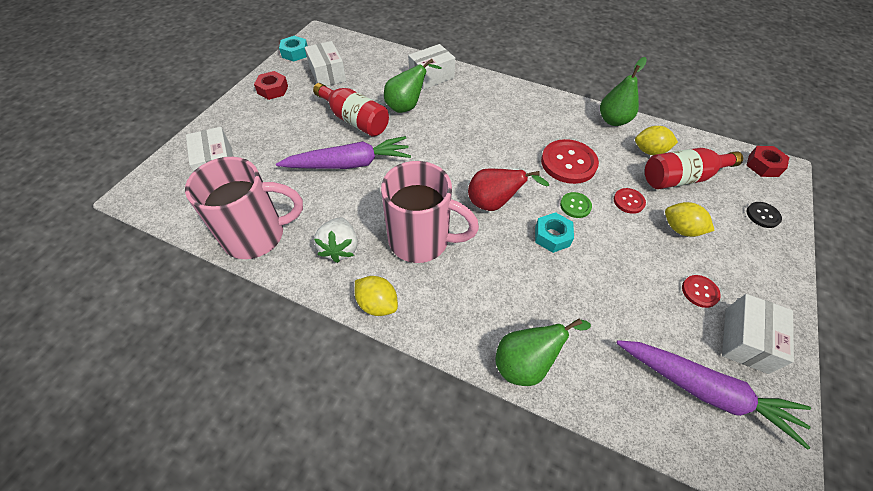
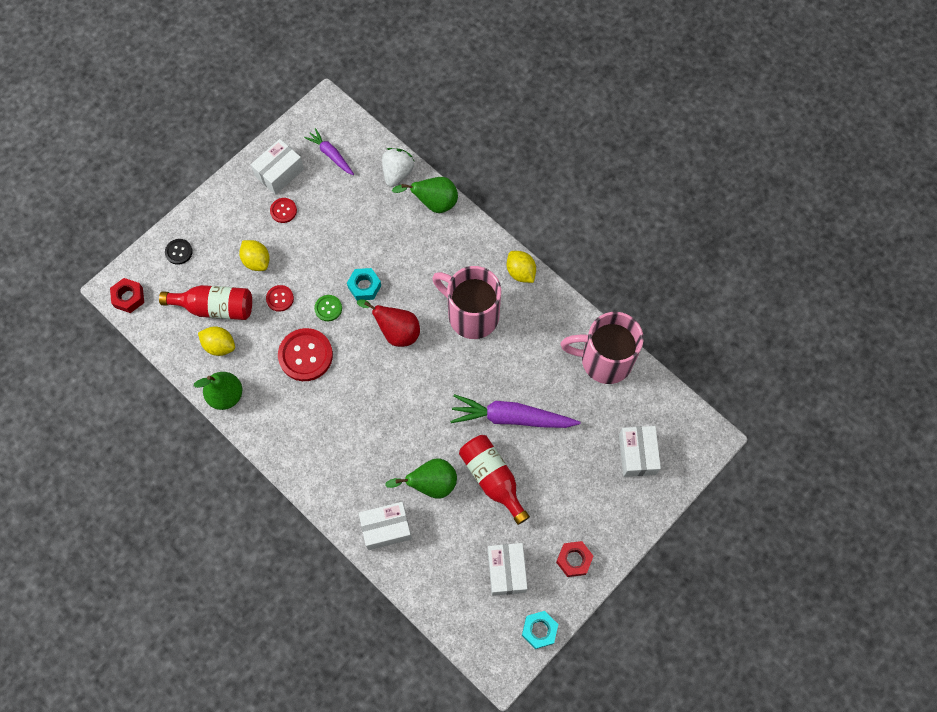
camera: 160 degrees left, 15 degrees up
white strawberry [314,217,358,263] -> white strawberry moved to [382,148,414,187]
purple carrot [616,340,811,449] -> purple carrot [304,128,354,175], size x0.56

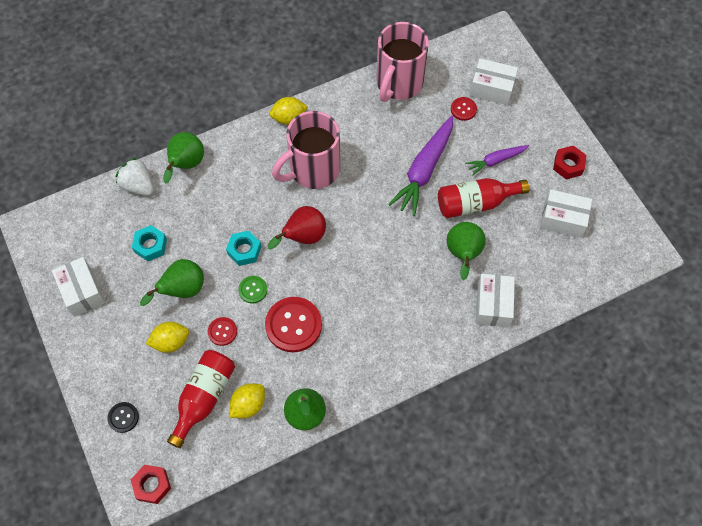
camera: 70 degrees left, 5 degrees down
red button [270,198,297,223] -> red button moved to [451,97,477,121]
purple carrot [304,128,354,175] -> purple carrot moved to [465,145,529,176]
turquoise nut [522,611,558,649] -> turquoise nut moved to [132,225,167,261]
none -> green pear [140,259,204,306]

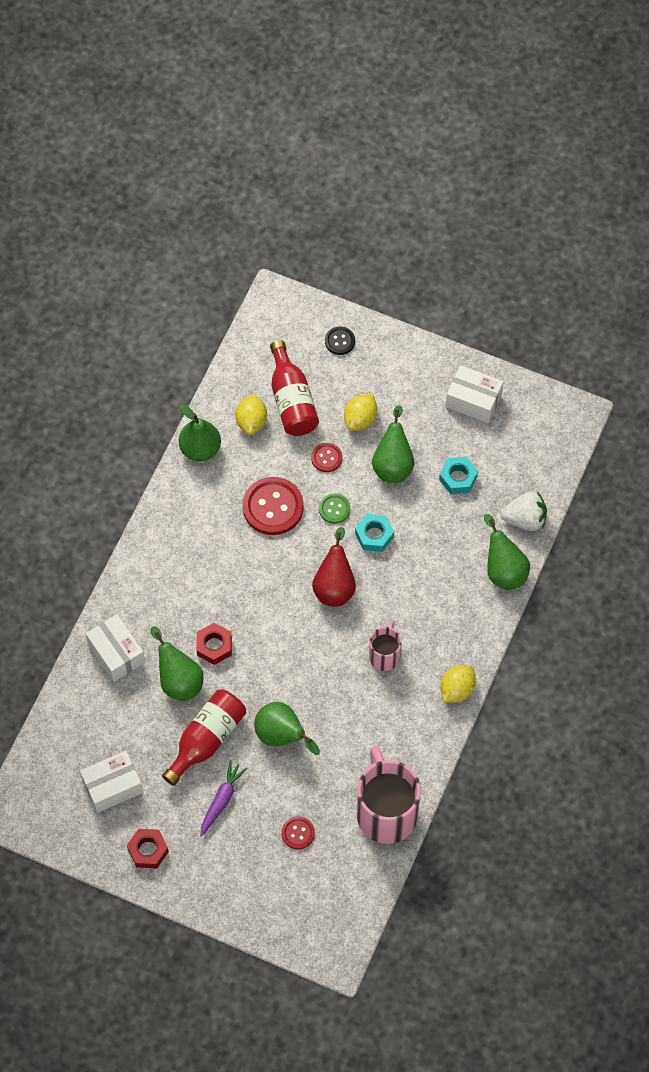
camera: 140 degrees right, 0 degrees up
red nut [131,465,171,504] -> red nut moved to [197,623,232,665]
pink mug [272,111,340,189] -> pink mug [369,621,402,671], size x0.53
purple carrot [388,115,453,216] -> green pear [254,702,320,755]
white box [470,58,518,105] -> none

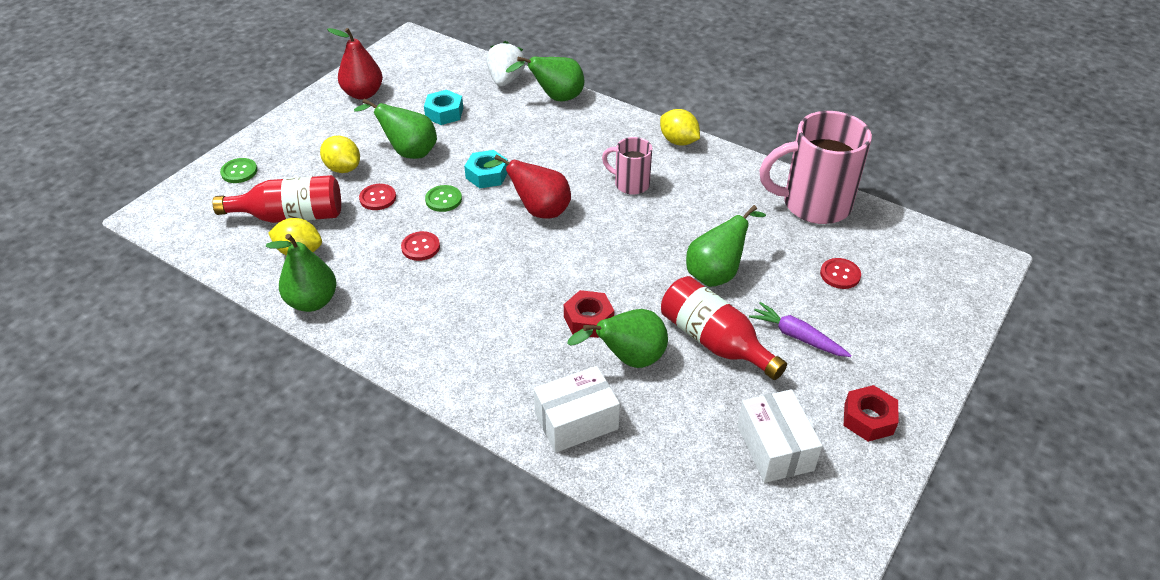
camera: 80 degrees left, 20 degrees down
red button [242,477,304,535] -> red button [401,231,440,261], size x0.51
black button [325,326,355,355] -> green button [220,158,257,183]
white box [446,365,503,423] -> red pear [327,28,383,100]

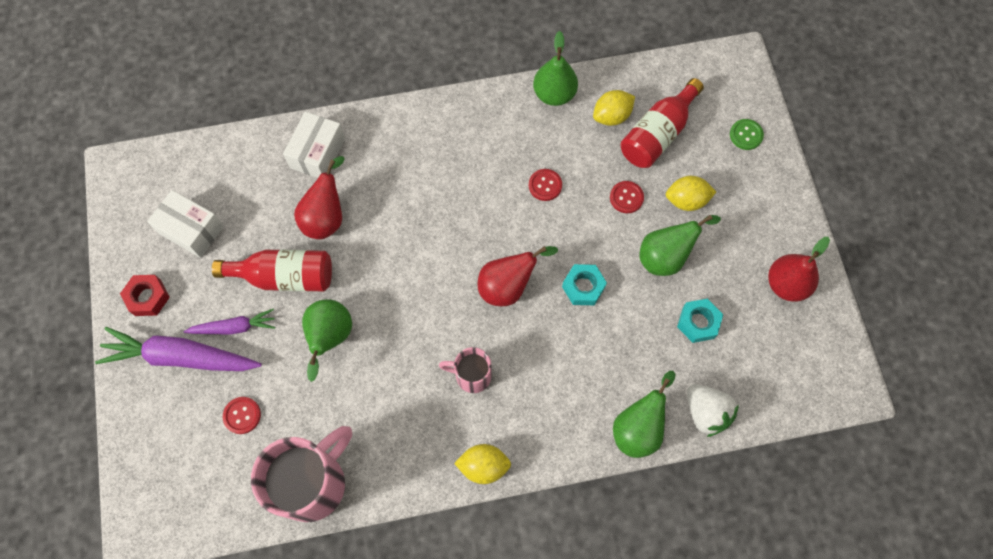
camera: 135 degrees right, 25 degrees up
green button [425,185,462,212] -> none
red nut [564,290,614,338] -> none
green pear [567,309,668,368] -> red pear [294,156,345,239]
pink mug [602,137,652,195] -> pink mug turned 150 degrees counterclockwise [439,347,492,393]
none -> purple carrot [95,327,262,371]

